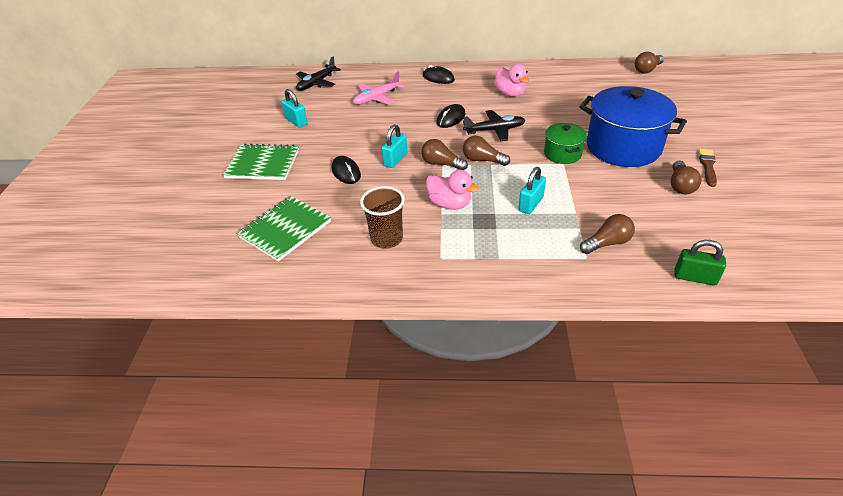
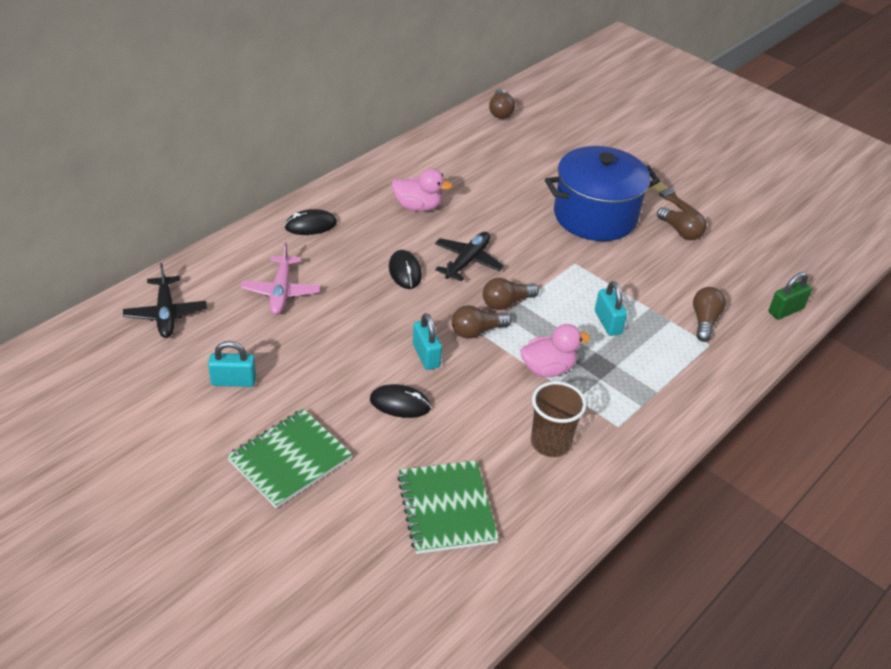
camera: 55 degrees left, 0 degrees up
green pot [544,123,587,164] -> none

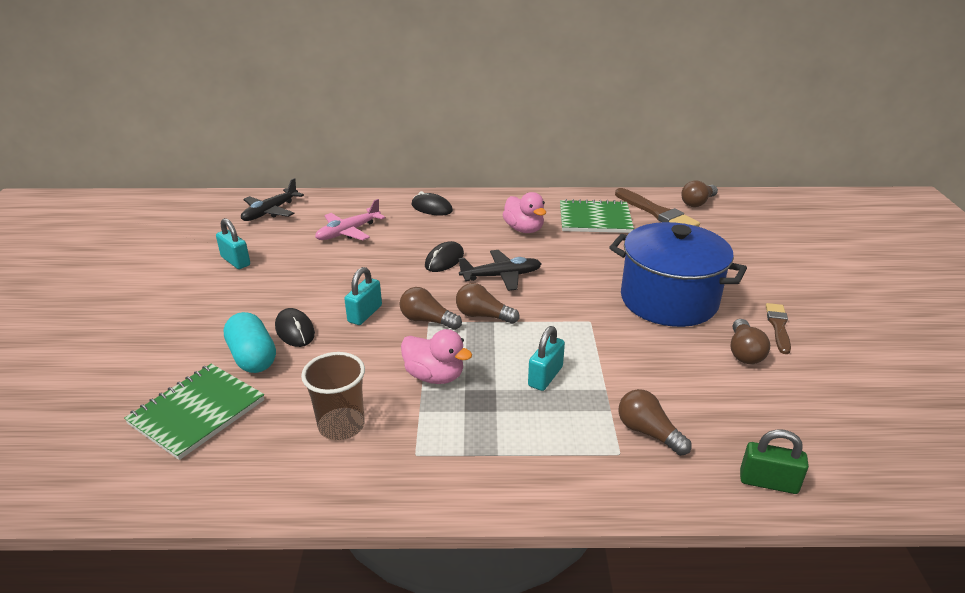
camera: 50 degrees right, 10 degrees down
green notebook [227,409,352,508] -> green notebook moved to [560,199,634,233]
brown light bulb [693,287,726,342] -> brown light bulb turned 105 degrees counterclockwise [619,389,692,456]
none -> turquoise capsule [223,312,276,373]
none -> brown brush [615,188,700,227]

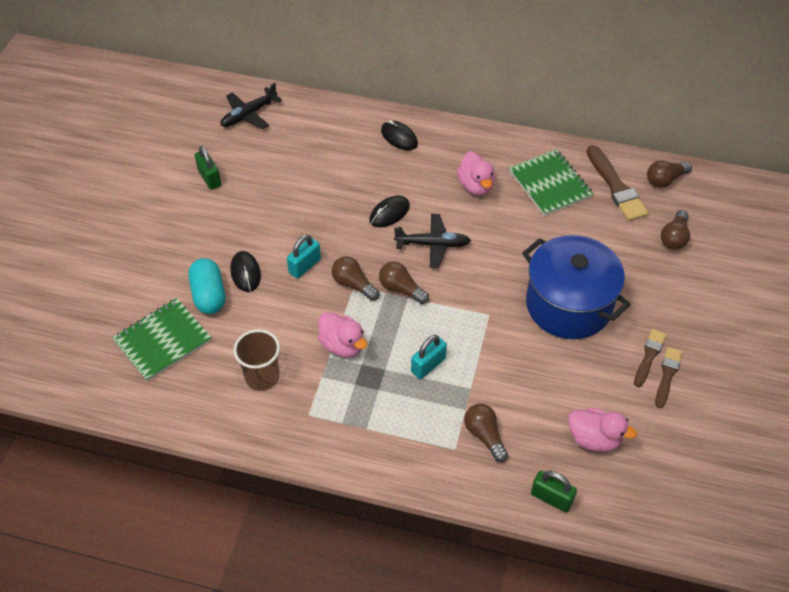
camera: 15 degrees right, 20 degrees up
turquoise padlock [216,218,250,269] -> green padlock [195,146,221,190]
pink plane [315,199,385,240] -> none
green notebook [560,199,634,233] -> green notebook turned 45 degrees clockwise [509,149,593,216]
brown light bulb [731,319,770,364] -> brown light bulb moved to [661,210,690,250]
none -> pink duck [568,408,637,452]
none -> brown brush [655,347,682,408]

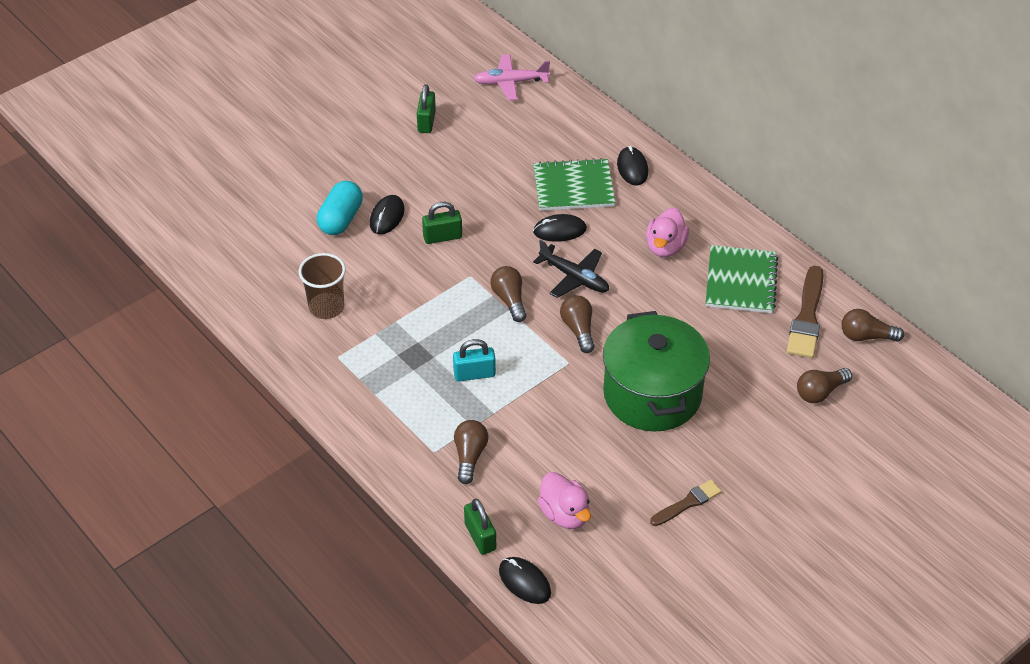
camera: 35 degrees right, 5 degrees down
green notebook [112,298,212,382] -> green notebook moved to [533,158,615,211]
black plane [220,83,282,129] -> pink plane [474,54,550,100]
turquoise padlock [287,234,321,278] -> green padlock [422,202,462,244]
pink duck [318,312,367,358] -> none
brown light bulb [332,256,380,301] -> brown light bulb moved to [560,295,595,353]
blue pot [522,235,631,339] -> green pot [603,311,710,432]
brown brush [634,329,667,387] -> none
none -> black mouse [499,557,551,604]

